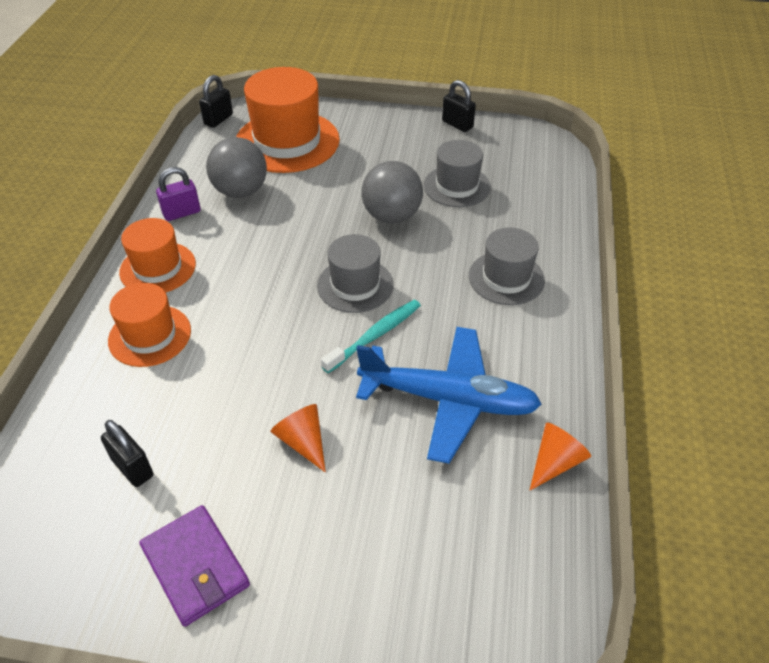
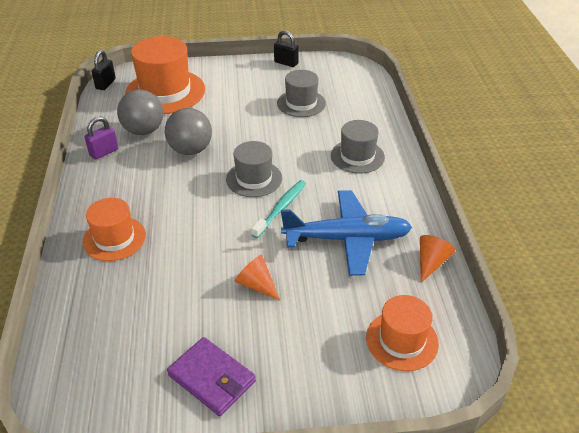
camera: 15 degrees left, 5 degrees down
black padlock [101,420,153,487] -> none
orange hat [119,218,196,292] -> orange hat moved to [366,295,439,371]
grey ball [362,161,423,223] -> grey ball moved to [165,108,212,155]

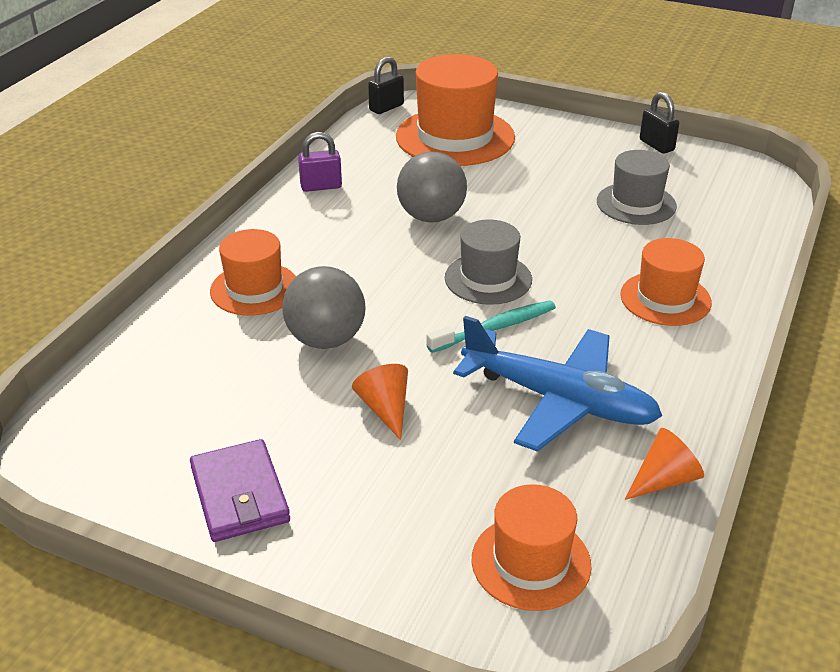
camera: 30 degrees right, 5 degrees down
grey ball [117,90,163,135] -> grey ball moved to [282,266,365,349]
grey hat [331,120,385,174] -> orange hat [620,238,712,326]

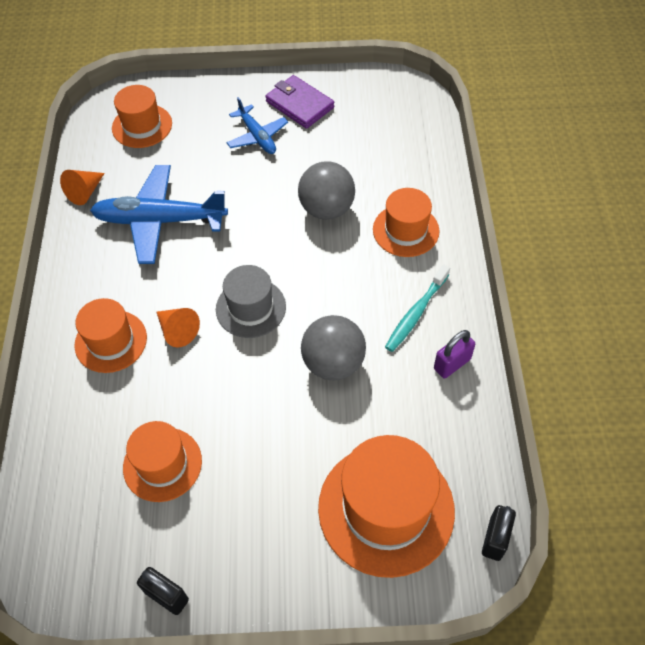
camera: 155 degrees right, 20 degrees up
orange cone [352,364,408,440] -> orange cone moved to [157,308,200,347]
turquoise toothbrush [427,300,556,353] -> turquoise toothbrush moved to [385,264,450,352]
grey hat [597,150,677,225] -> orange hat [123,421,202,502]
none -> blue plane [226,97,288,154]

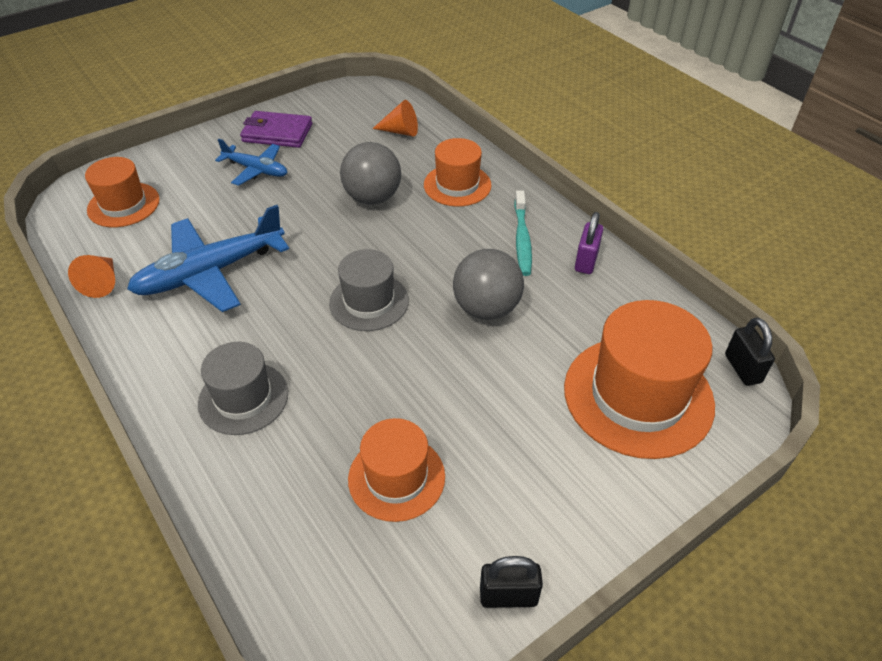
camera: 35 degrees left, 10 degrees down
orange hat [74,298,147,373] -> grey hat [198,342,288,435]
orange cone [157,308,200,347] -> orange cone moved to [372,100,418,137]

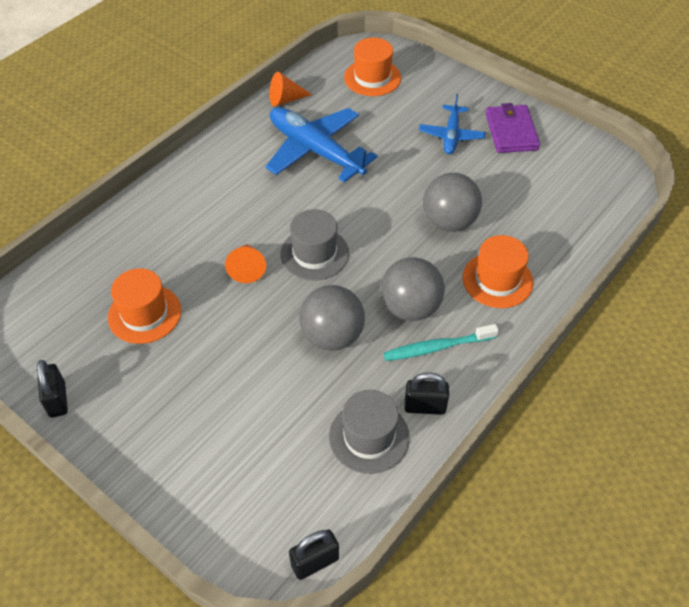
camera: 75 degrees right, 5 degrees up
grey hat [198,342,288,435] -> grey hat moved to [329,390,410,474]
orange cone [372,100,418,137] -> orange cone moved to [225,244,266,283]
orange hat [564,300,715,459] -> none
purple padlock [575,212,603,274] -> black padlock [404,372,449,415]
none -> grey ball [381,257,445,321]

